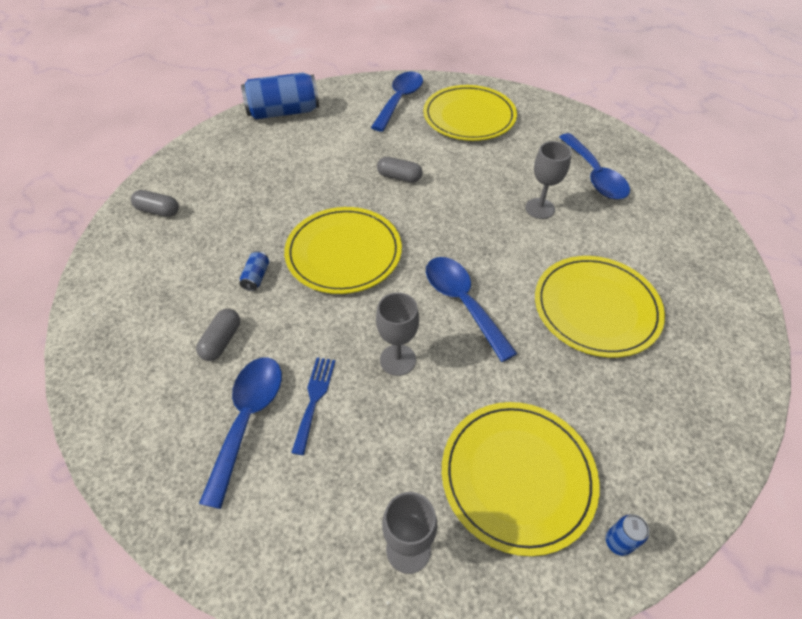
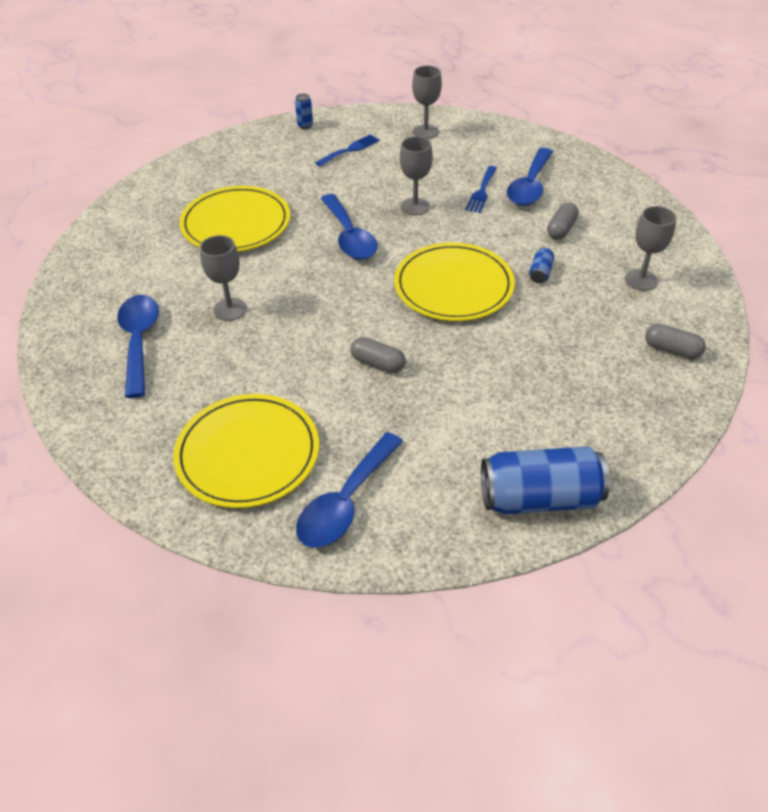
camera: 170 degrees left, 5 degrees down
yellow plate [442,402,600,556] -> blue fork [315,134,379,167]
none -> grey goblet [625,206,676,291]

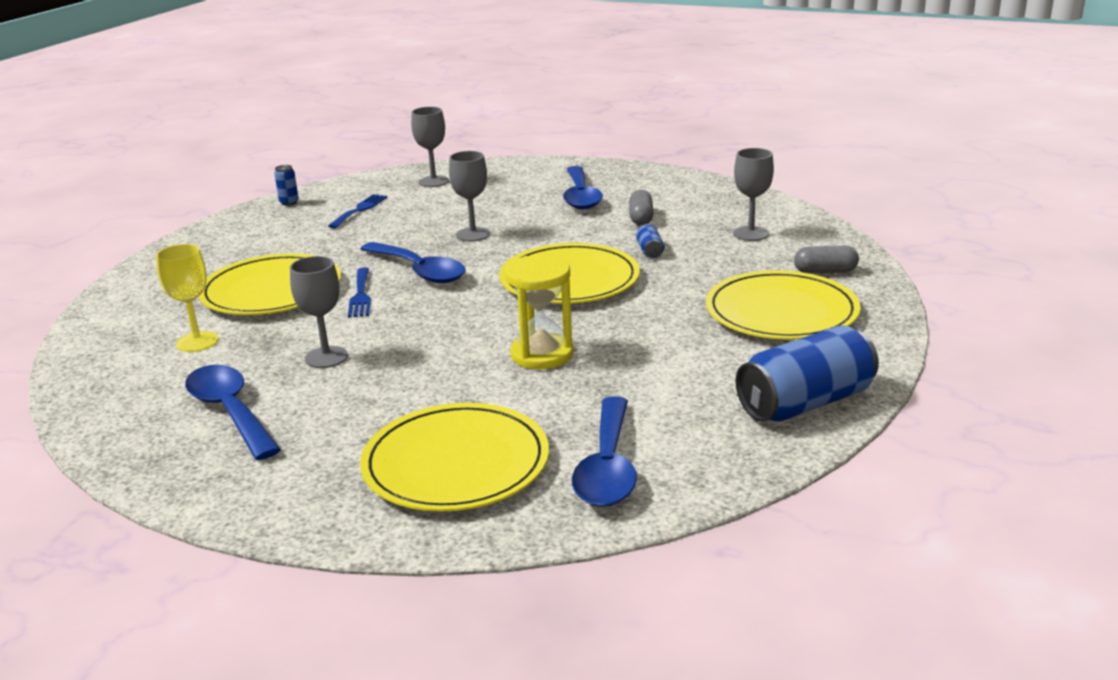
camera: 25 degrees left, 20 degrees down
grey capsule [350,337,406,373] -> yellow hourglass [505,255,573,369]
blue fork [465,166,497,213] -> blue fork moved to [348,267,371,318]
none -> yellow goblet [156,244,219,352]
none -> yellow plate [706,270,861,340]

